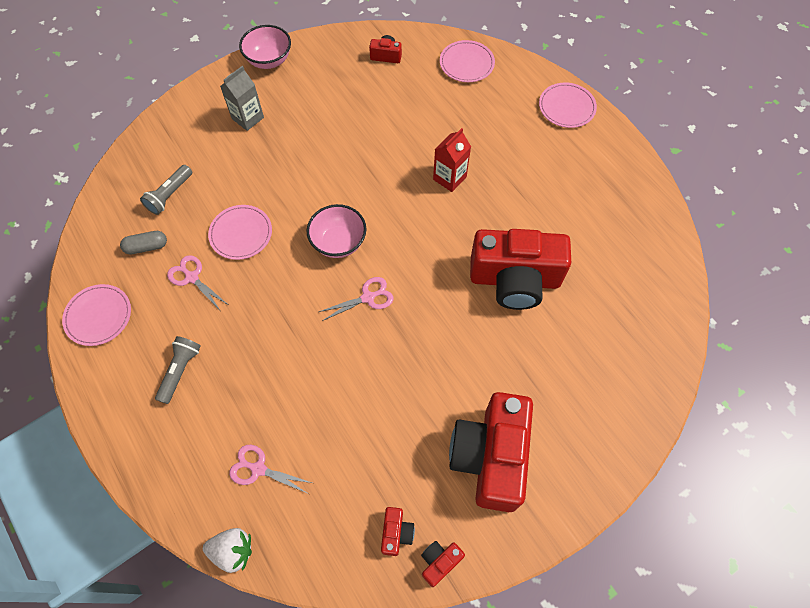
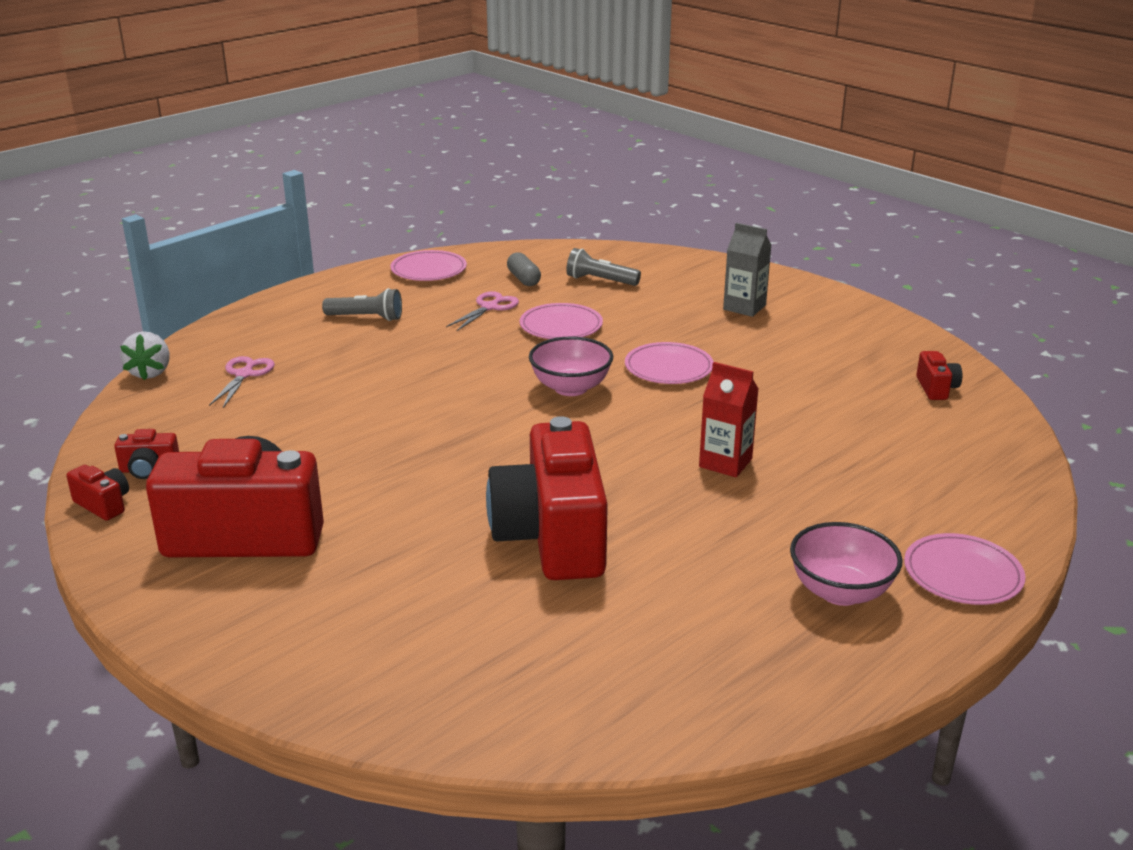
camera: 80 degrees right, 35 degrees down
pink bowl [239,25,291,69] -> pink bowl moved to [790,522,903,606]
pink scissors [319,277,394,321] -> none
pink plate [440,40,495,82] -> pink plate moved to [625,342,714,384]

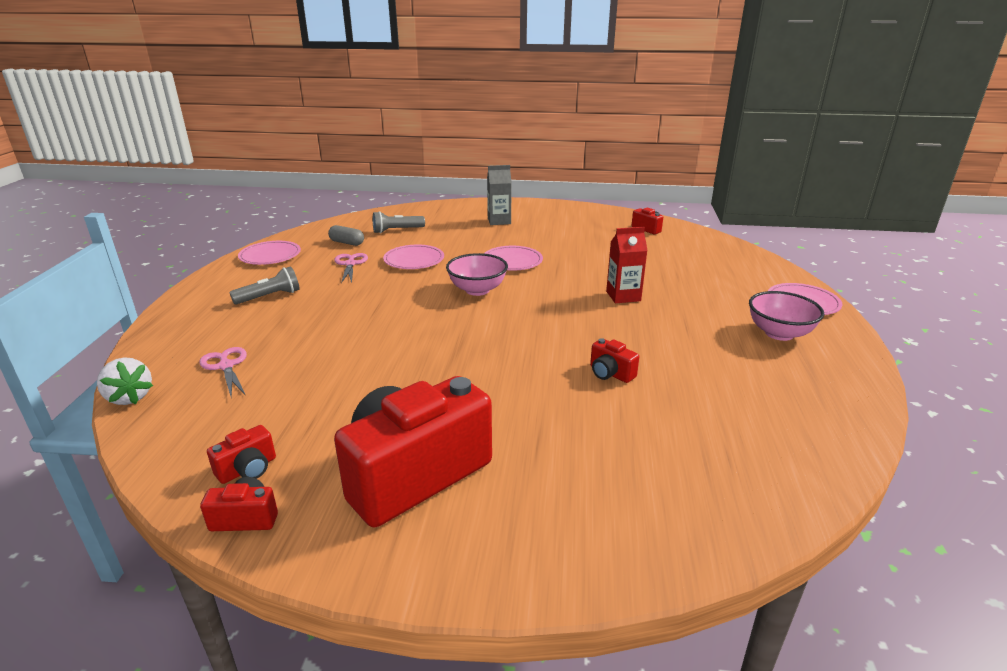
camera: 40 degrees left, 0 degrees up
red camera [486,416,608,580] -> red camera [590,338,639,383], size x0.40

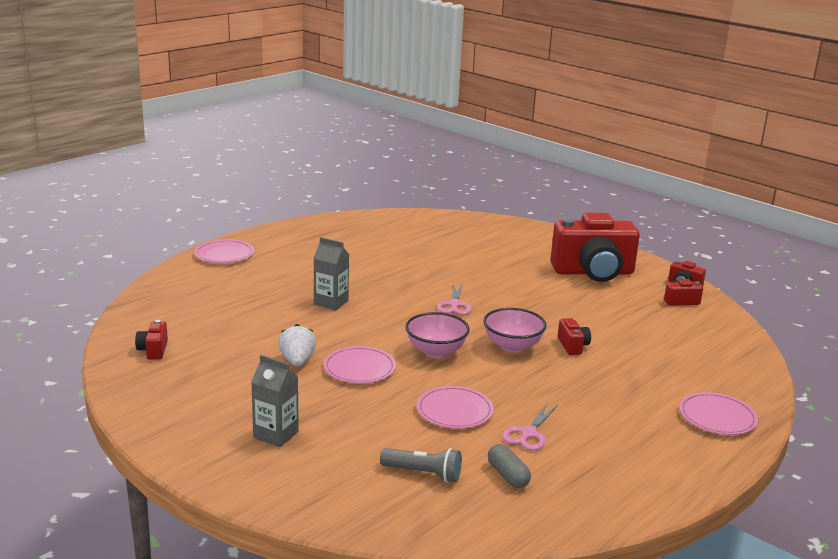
camera: 145 degrees left, 5 degrees down
white strawberry [97,357,153,405] -> white strawberry moved to [278,324,316,366]
pink scissors [199,347,247,398] -> pink scissors moved to [437,282,472,315]
grey flashlight [229,266,300,305] -> none
pink plate [238,241,301,265] -> pink plate moved to [679,392,758,435]
red camera [590,338,639,383] -> red camera moved to [558,318,591,355]
red carton [606,227,648,303] -> grey carton [313,237,349,310]
pink bowl [749,291,824,341] -> pink bowl moved to [483,308,547,353]

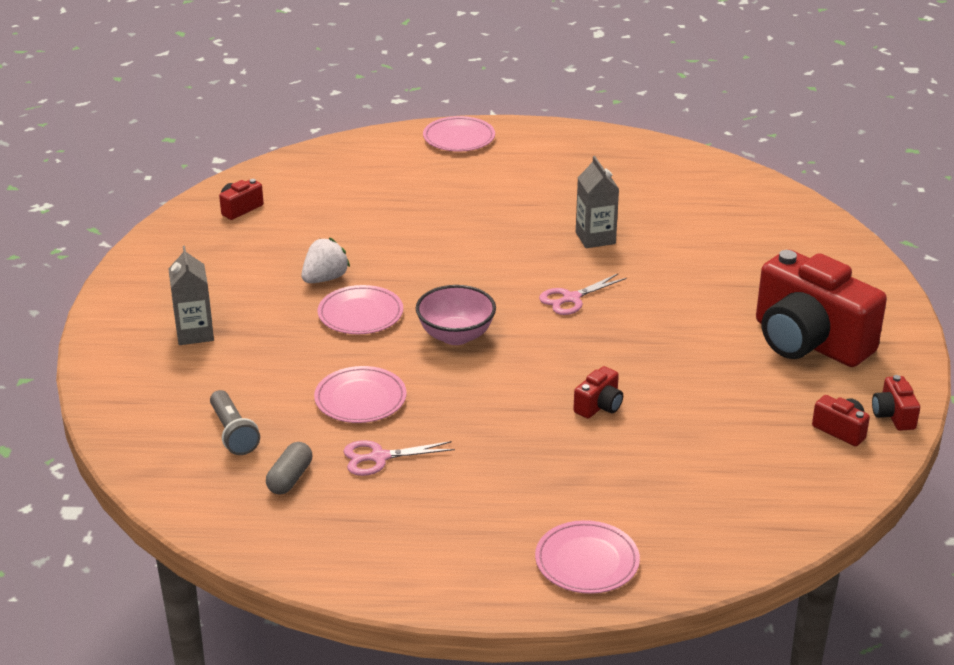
camera: 50 degrees right, 10 degrees up
grey carton [313,237,349,310] -> grey carton moved to [576,156,619,248]
pink bowl [483,308,547,353] -> none

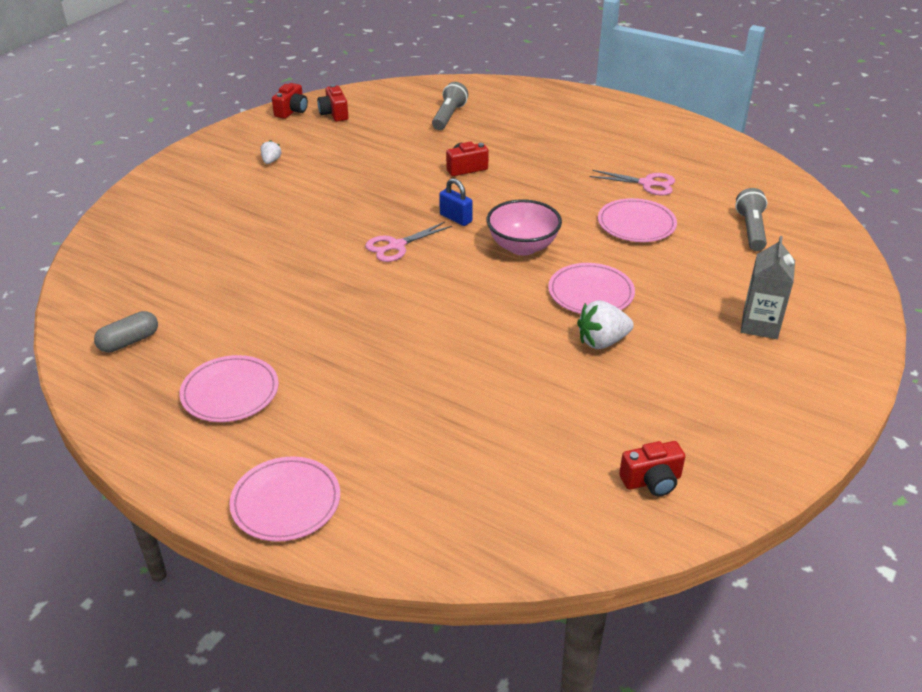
camera: 150 degrees left, 5 degrees up
grey capsule [266,442,312,495] -> grey capsule moved to [94,311,158,353]
pink plate [535,520,640,594] -> pink plate moved to [179,355,279,422]
pink scissors [539,274,627,315] -> pink scissors turned 150 degrees clockwise [365,222,452,262]
grey carton [576,156,619,248] -> none
red camera [756,250,887,367] -> white strawberry [260,140,281,164]
none -> grey flashlight [432,82,468,130]
none -> blue padlock [439,178,473,226]

